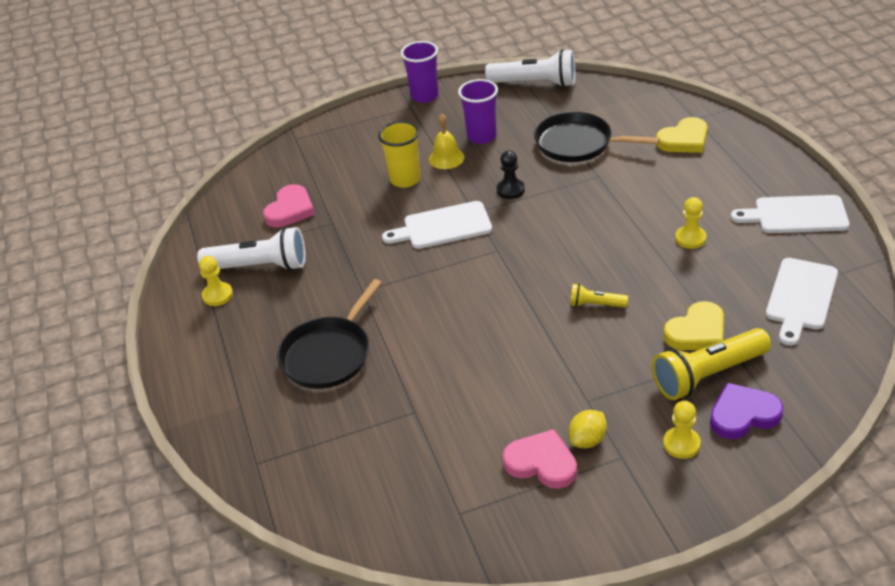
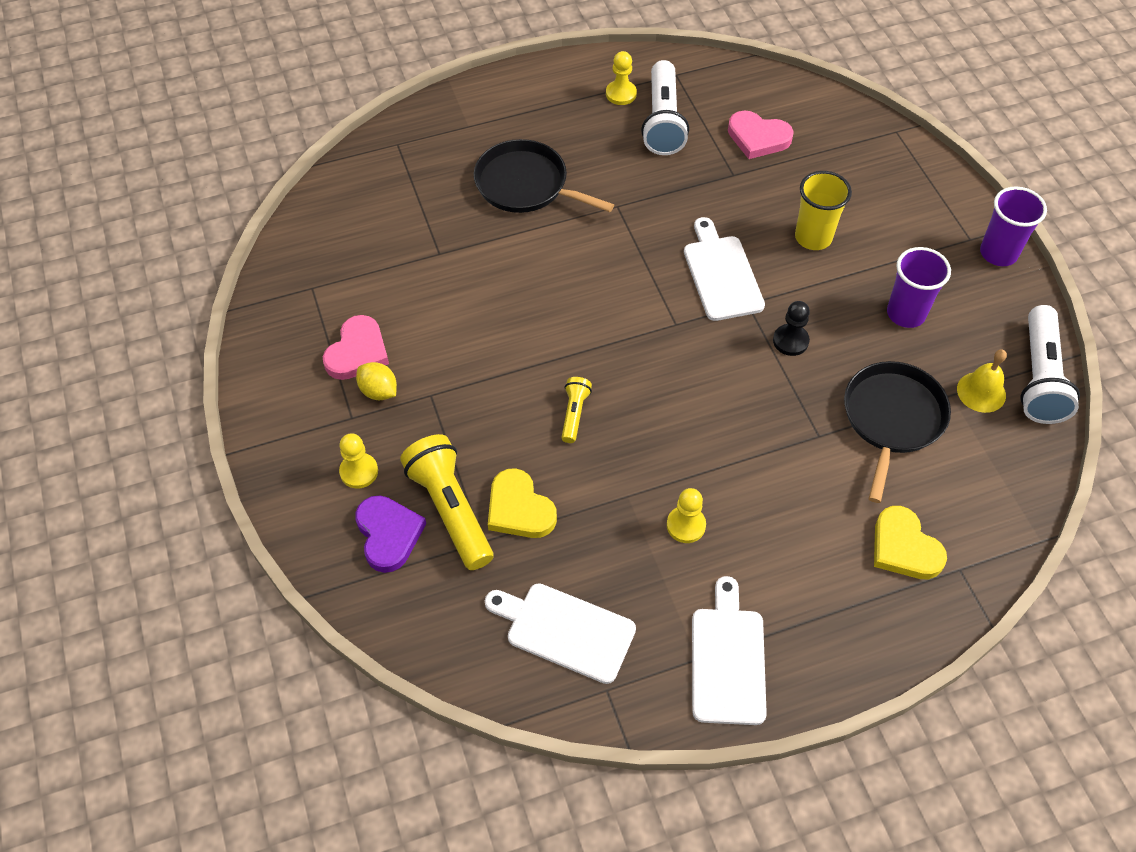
camera: 85 degrees right, 15 degrees up
yellow bell [429,114,465,169] -> yellow bell moved to [957,349,1007,413]

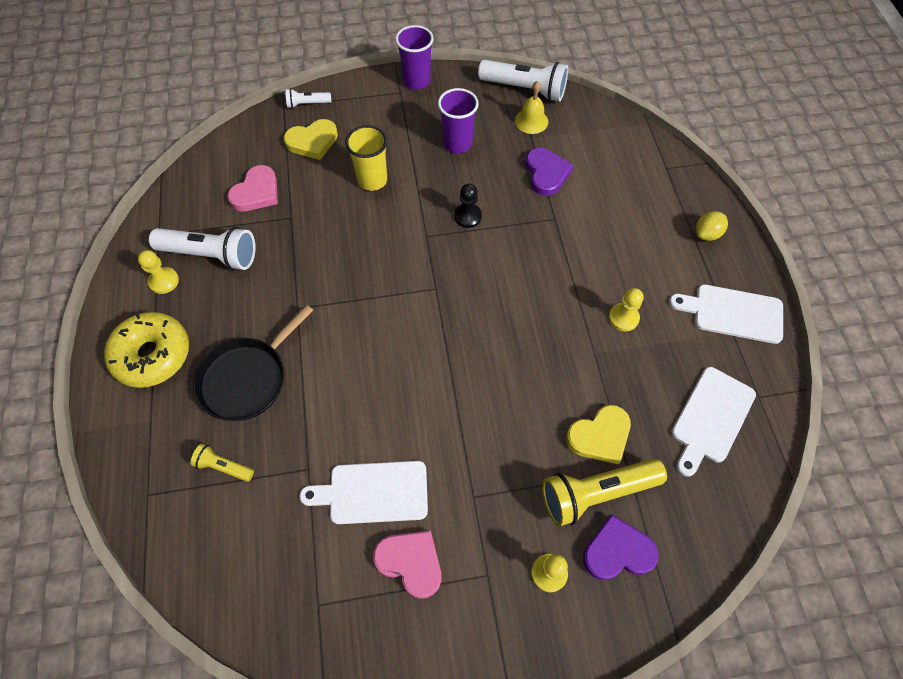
camera: 80 degrees left, 5 degrees up
yellow lemon [356,362,397,400] -> yellow lemon moved to [696,211,728,241]
yellow flashlight [561,377,592,443] -> yellow flashlight moved to [191,444,254,482]
white cutting board [684,217,765,321] -> white cutting board moved to [300,461,428,524]
black pan [844,361,951,503] -> purple heart [526,148,573,196]
yellow heart [874,506,947,579] -> yellow heart moved to [284,119,338,160]
none -> yellow donut [104,312,189,388]
none -> white flashlight [285,88,331,108]

